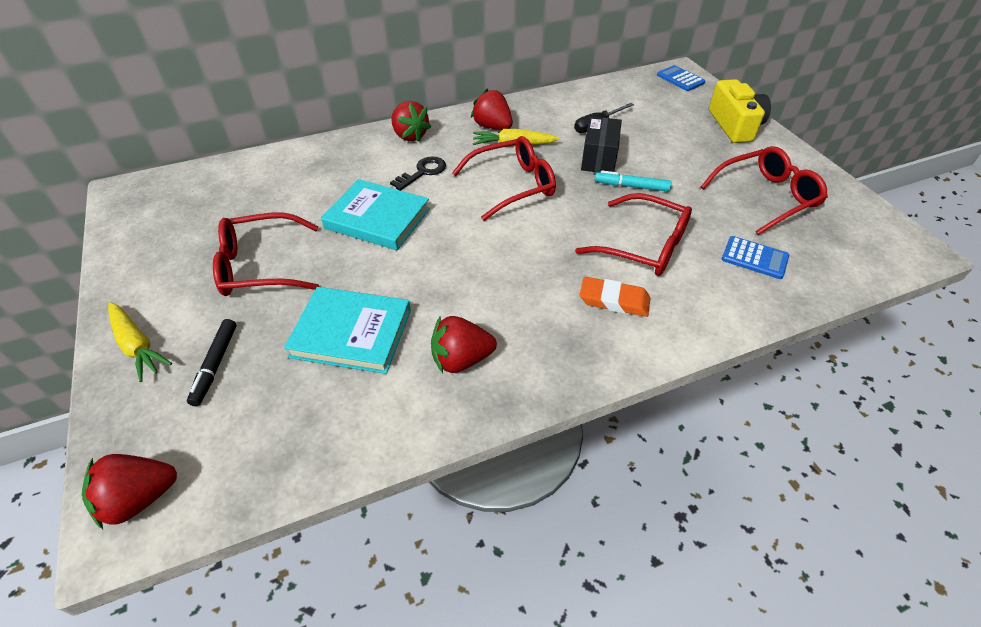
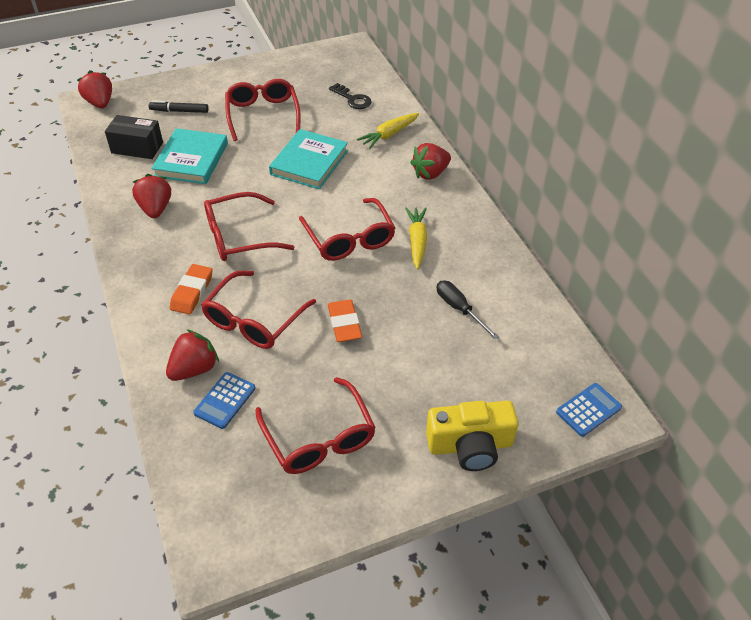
camera: 90 degrees right, 0 degrees up
yellow carrot [108,302,172,382] -> yellow carrot moved to [357,113,419,149]
black key [390,156,446,191] -> black key moved to [329,83,372,109]
red strawberry [471,88,513,130] -> red strawberry moved to [166,329,219,381]
black box [581,116,622,172] -> black box moved to [105,115,163,159]
turquoise marker [595,170,671,192] -> orange eraser [328,299,362,342]
none -> red glasses [204,192,294,261]

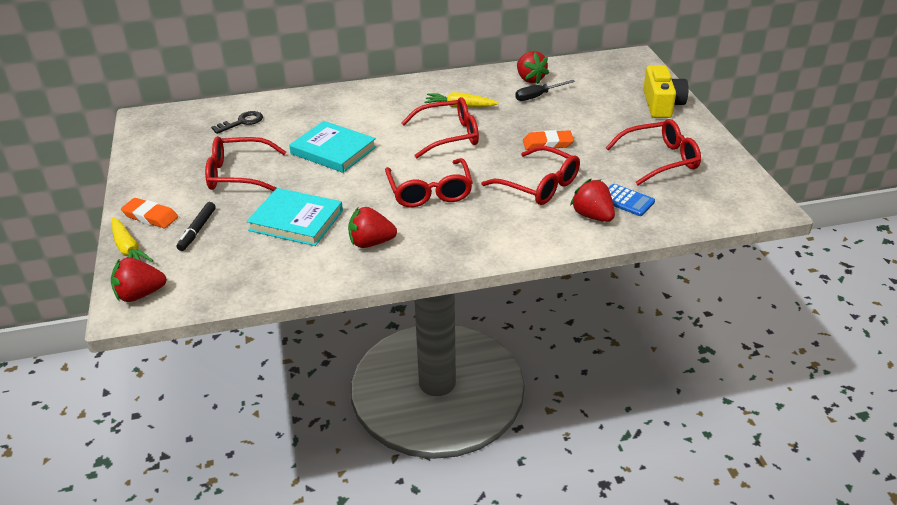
camera: 80 degrees left, 10 degrees down
black box [105,115,163,159] -> none
orange eraser [170,264,213,314] -> orange eraser moved to [121,198,178,228]
yellow carrot [357,113,419,149] -> yellow carrot moved to [112,218,153,262]
red strawberry [410,143,451,180] -> red strawberry moved to [517,51,549,84]
blue calculator [556,383,622,437] -> none

